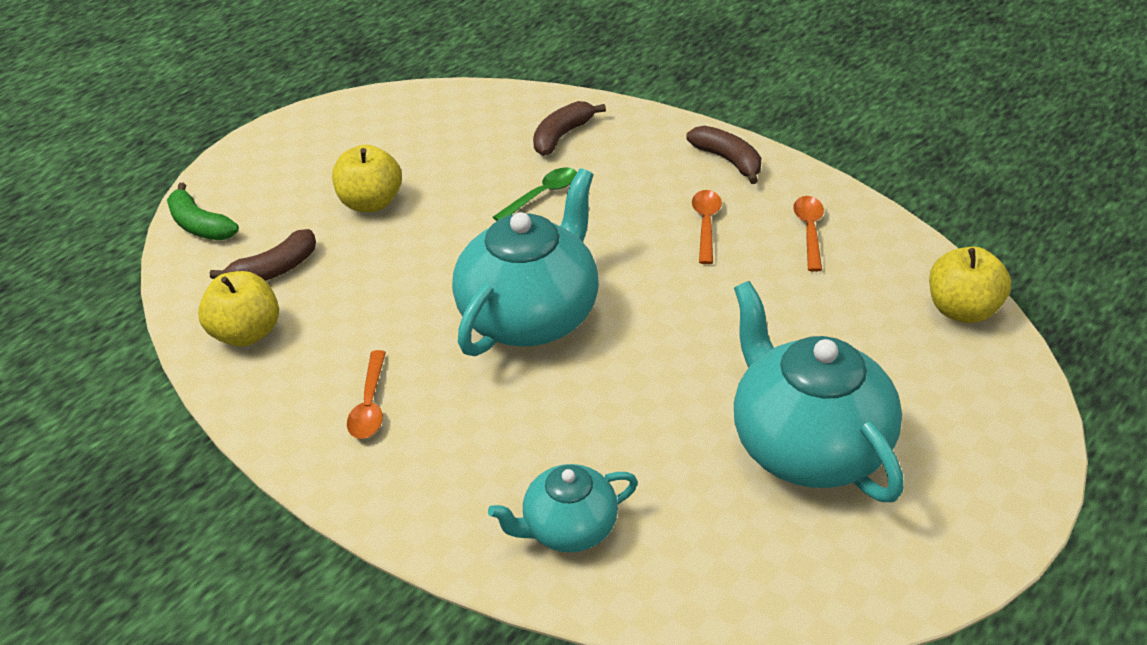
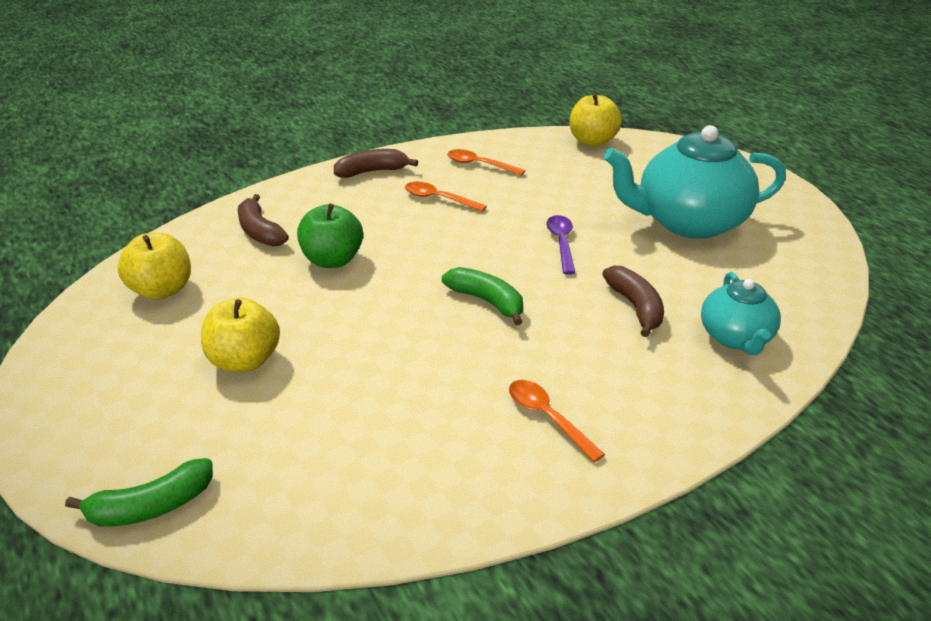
camera: 70 degrees left, 5 degrees down
yellow apple [198,271,279,347] -> yellow apple moved to [117,233,191,300]
brown banana [210,229,316,281] -> brown banana moved to [602,266,664,337]
orange spoon [347,350,386,439] -> orange spoon turned 150 degrees counterclockwise [509,380,605,462]
turquoise teapot [452,168,599,356] -> green banana [442,267,523,326]
green spoon [493,167,577,221] -> green apple [297,204,363,268]
none -> purple spoon [546,215,575,274]

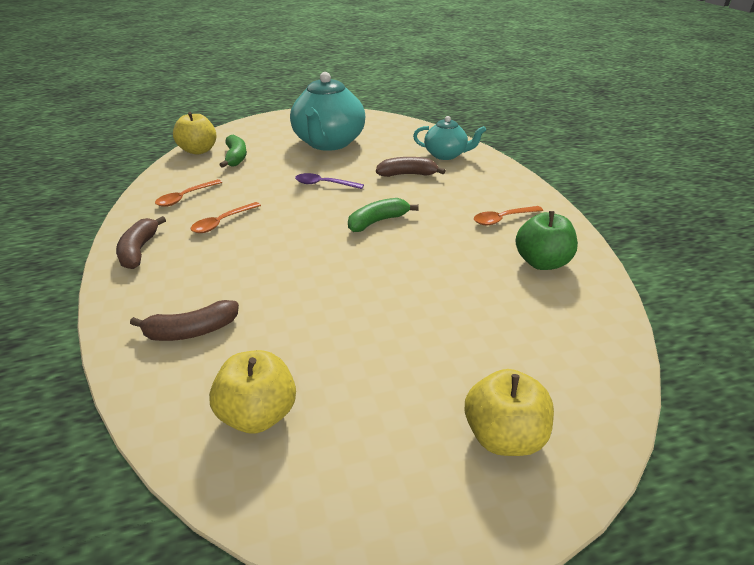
camera: 75 degrees left, 0 degrees up
green banana [65,458,213,527] -> green banana moved to [219,134,247,168]
yellow apple [201,297,280,372] -> yellow apple moved to [465,369,554,456]
green apple [297,204,363,268] -> green apple moved to [516,211,578,270]

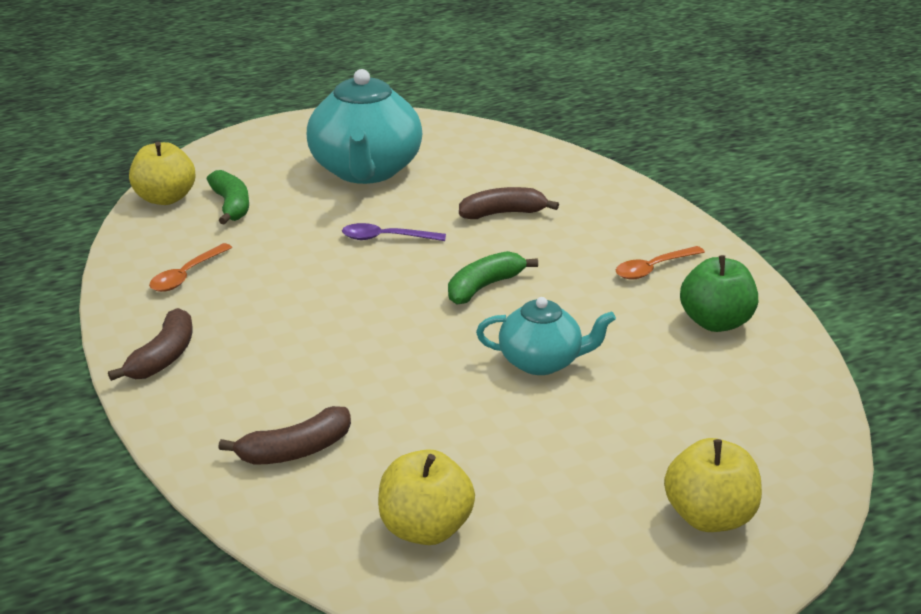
camera: 10 degrees left, 5 degrees down
brown banana [116,216,166,269] -> brown banana turned 150 degrees counterclockwise [108,308,192,381]
orange spoon [190,202,261,233] -> none
turquoise teapot [413,116,486,160] -> turquoise teapot moved to [476,297,616,375]

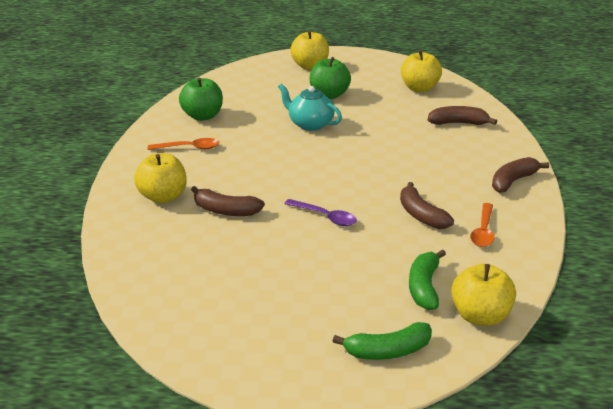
camera: 150 degrees left, 0 degrees up
orange spoon [149,243,232,292] -> orange spoon turned 135 degrees clockwise [470,203,494,247]
turquoise teapot [307,69,422,184] -> none
green banana [448,251,538,305] -> green banana moved to [333,322,432,360]
none -> yellow apple [134,153,187,203]
none -> green apple [310,57,351,99]
none -> brown banana [400,182,454,229]

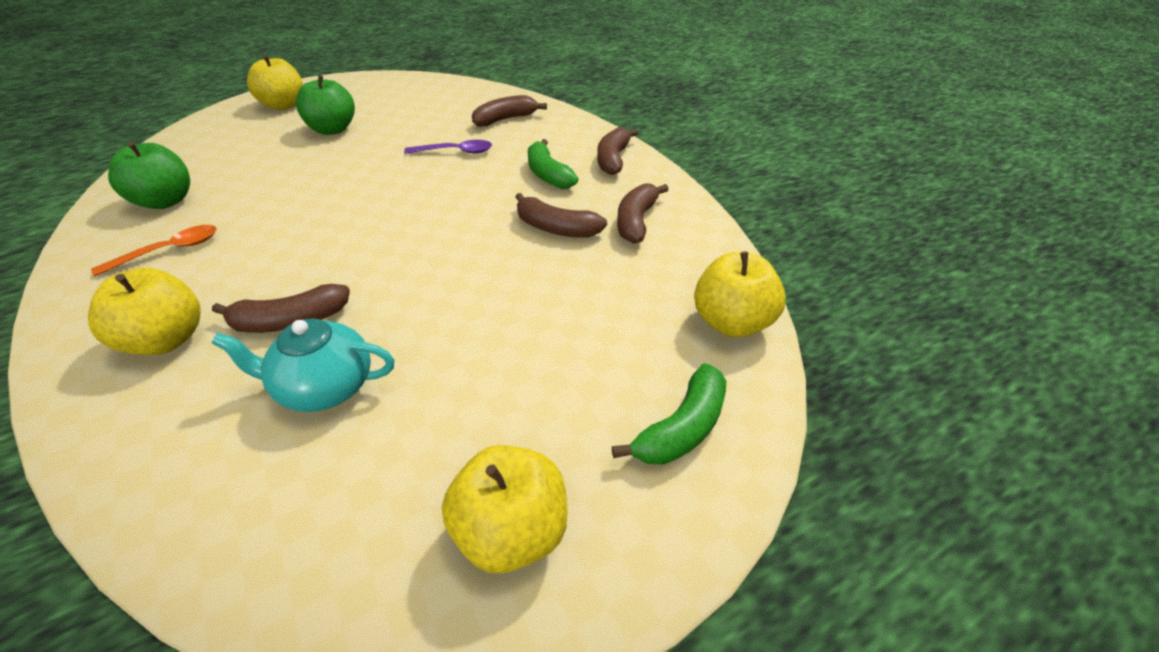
camera: 35 degrees left, 10 degrees up
turquoise teapot [278,84,342,131] -> turquoise teapot moved to [212,318,394,412]
purple spoon [284,199,357,226] -> purple spoon moved to [404,140,492,154]
yellow apple [401,50,442,92] -> yellow apple moved to [442,445,568,573]
green banana [409,250,446,310] -> green banana moved to [528,139,578,189]
orange spoon [470,203,494,247] -> brown banana [617,183,669,244]

